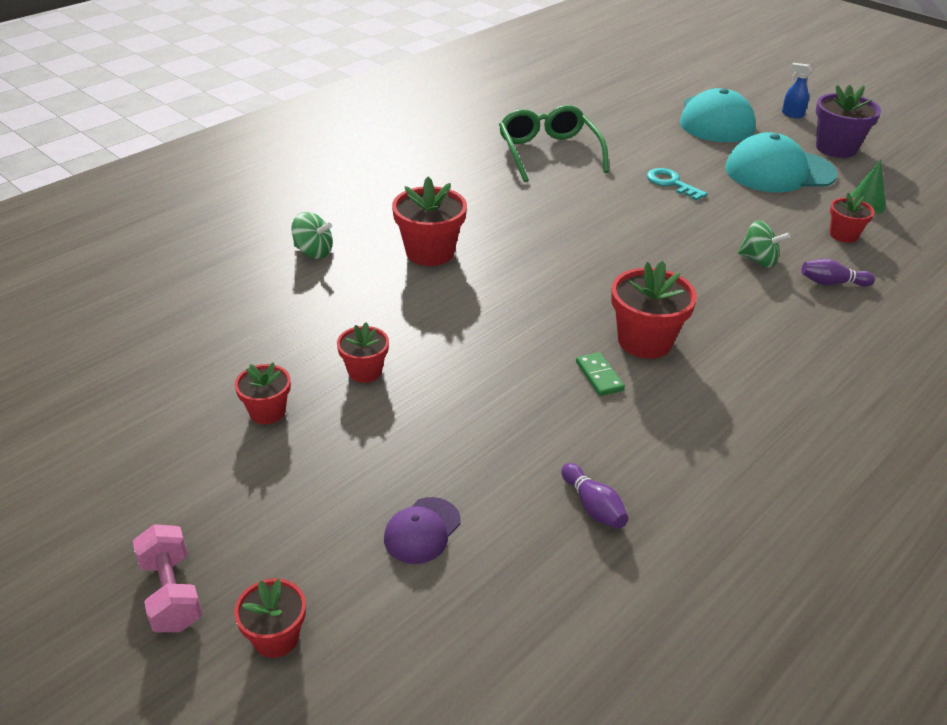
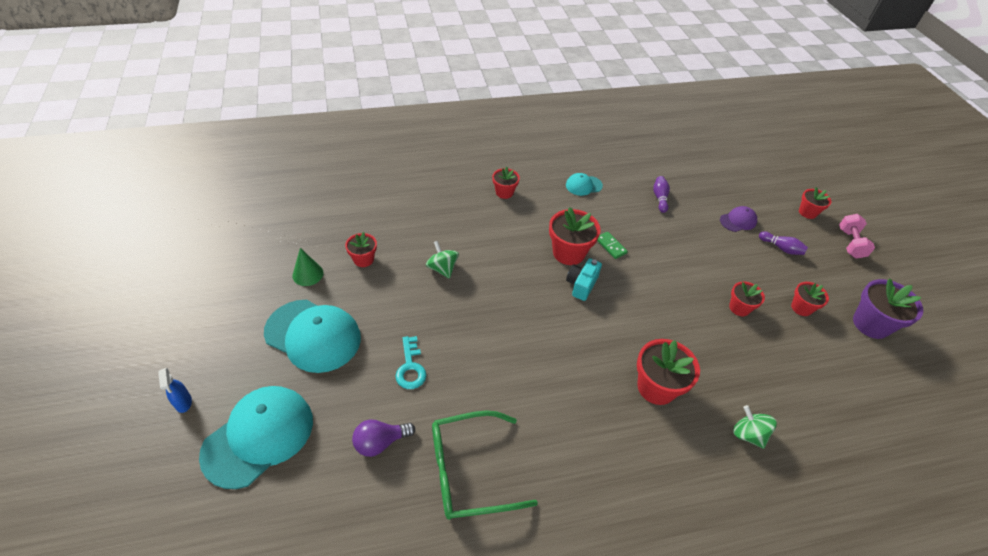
camera: 150 degrees left, 10 degrees up
green glasses [499,105,609,182] -> green glasses turned 60 degrees clockwise [432,410,538,520]
green domino [576,352,625,396] -> green domino turned 45 degrees counterclockwise [597,232,628,259]
purple bowling pin [801,259,875,287] -> purple bowling pin moved to [759,231,808,255]
purple flower pot [816,85,881,158] -> purple flower pot moved to [853,278,923,339]
none -> purple light bulb [352,420,415,457]
none -> red flower pot [492,167,520,199]
none -> turquoise cap [566,173,603,196]
none -> turquoise camera [566,258,602,301]

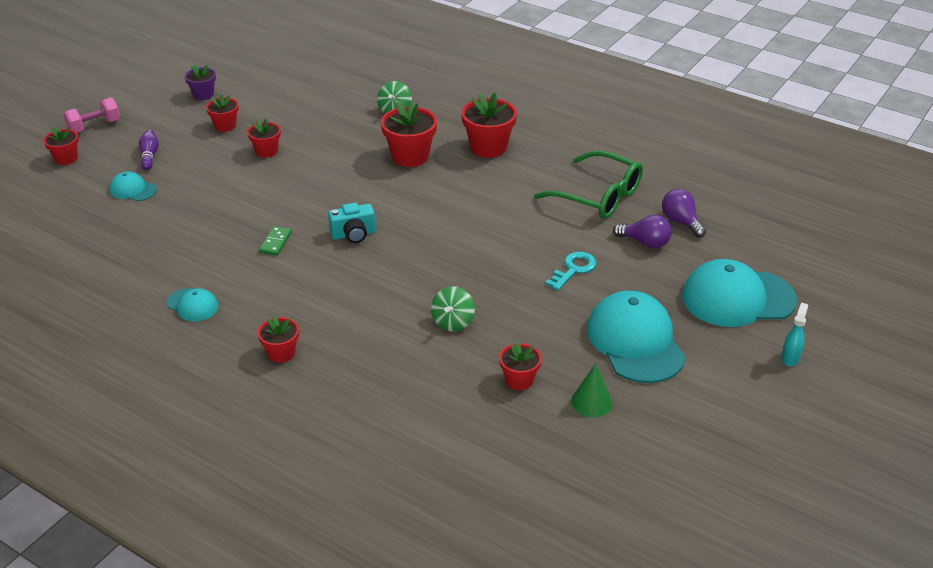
camera: 130 degrees left, 10 degrees down
blue spray bottle [158,368,192,413] -> turquoise spray bottle [781,303,808,366]
red flower pot [549,207,600,265] -> red flower pot moved to [461,93,517,158]
purple bowling pin [653,176,670,213] -> none
purple cap [720,206,757,232] -> turquoise cap [110,172,157,201]
purple flower pot [853,278,923,339] -> purple flower pot [185,65,216,100], size x0.59
none -> purple light bulb [662,189,706,237]

